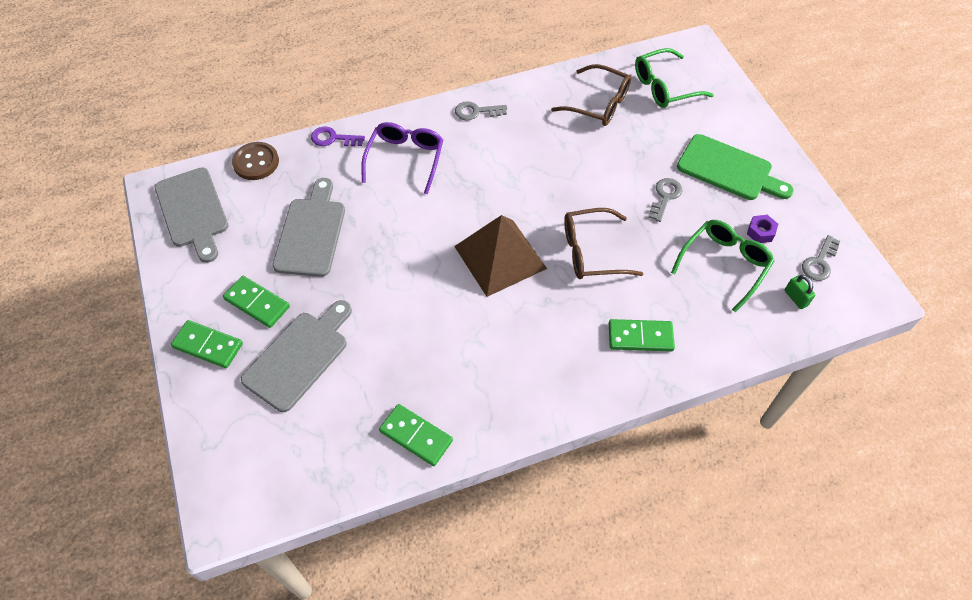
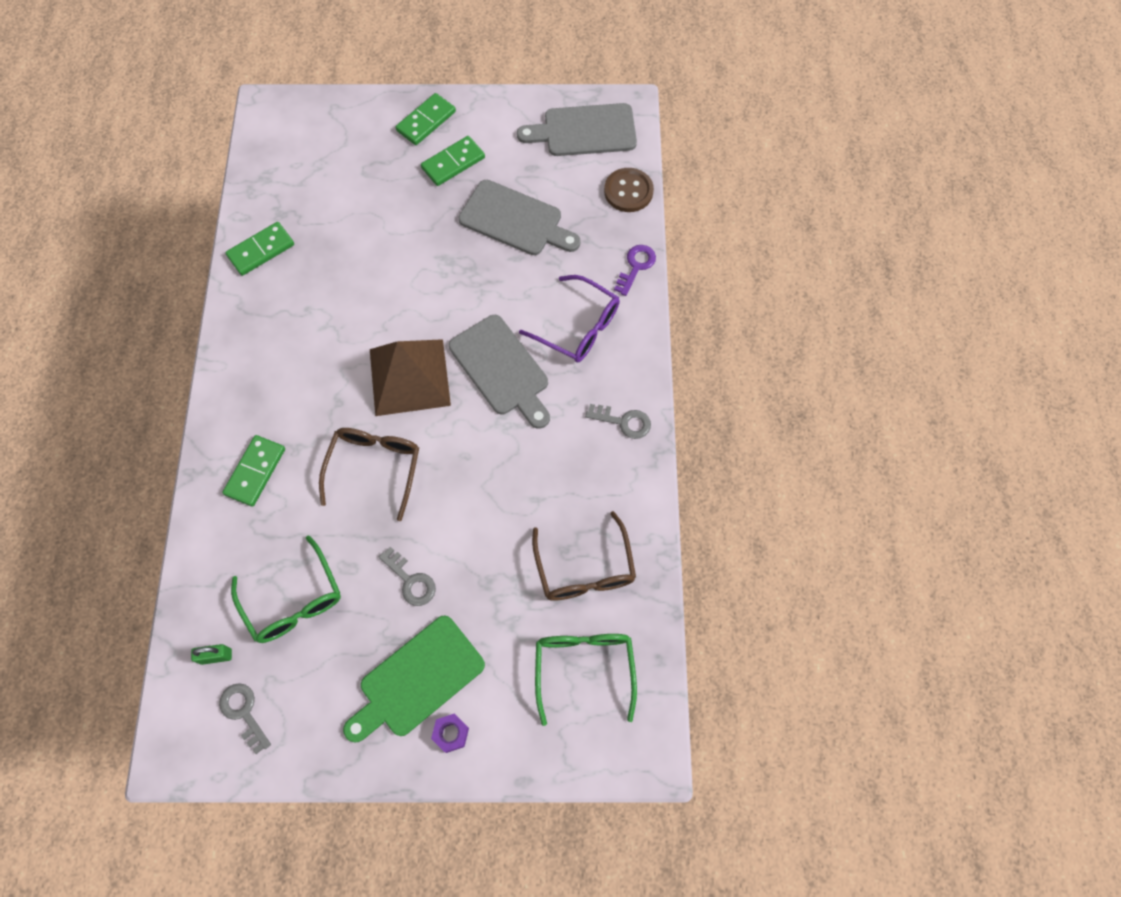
camera: 110 degrees right, 10 degrees up
grey cutting board [241,300,352,412] -> grey cutting board moved to [449,315,550,429]
grey key [455,101,507,120] -> grey key turned 90 degrees clockwise [585,404,651,439]
brown glasses [551,64,631,126] -> brown glasses turned 60 degrees counterclockwise [532,511,636,601]
purple nut [747,215,778,243] -> purple nut moved to [431,714,469,753]

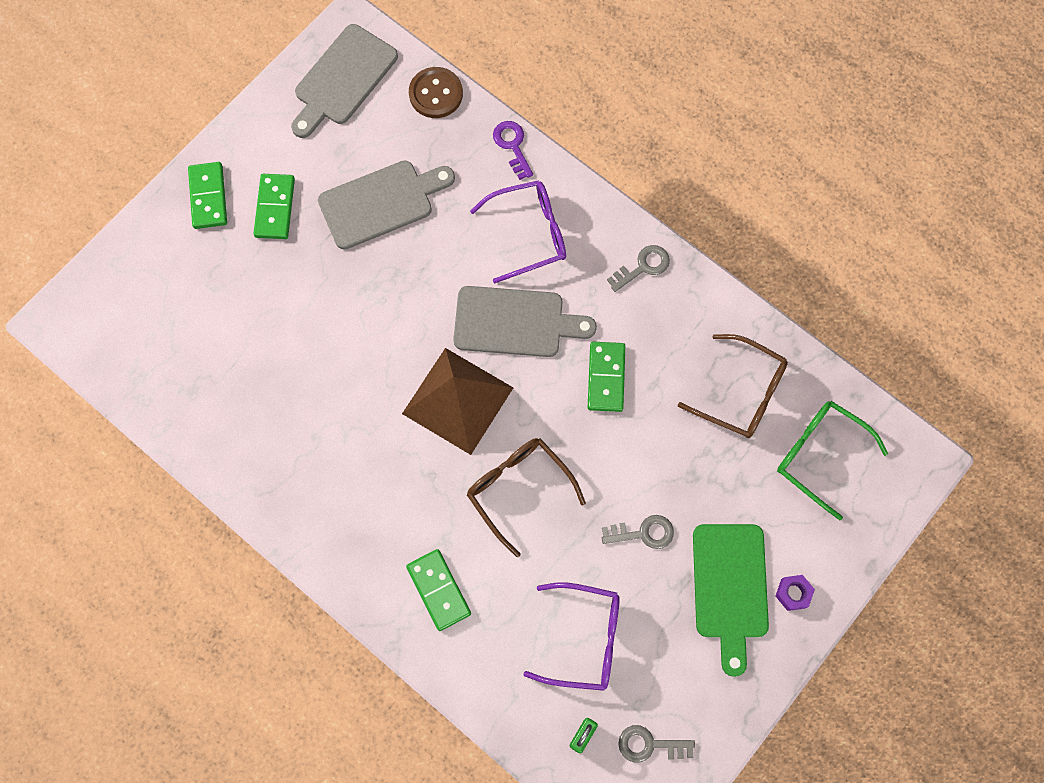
camera: 50 degrees left, 5 degrees up
green domino [225,222,294,276] -> green domino moved to [588,342,625,412]
green glasses [231,535,341,643] -> purple glasses [523,582,620,691]

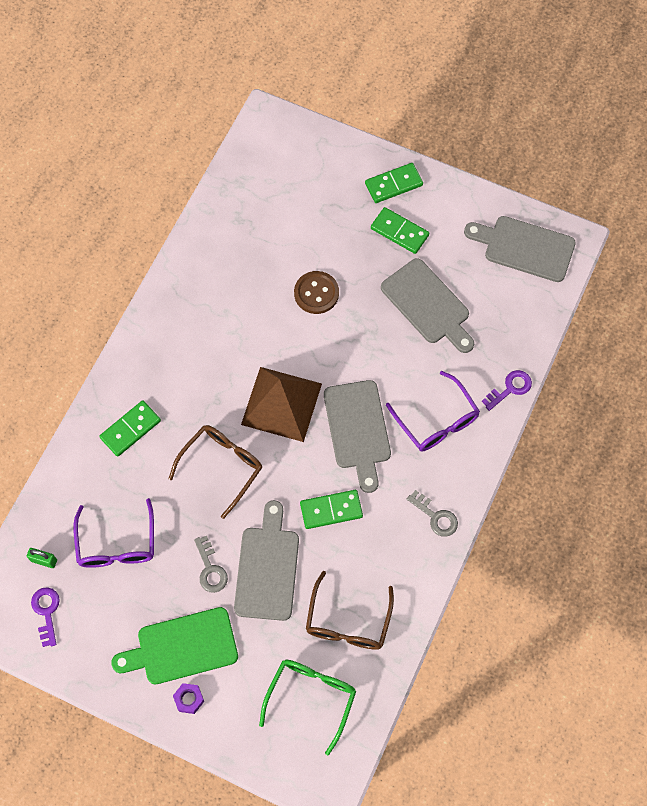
camera: 75 degrees right, 5 degrees down
green domino [253,174,295,239] -> green domino turned 45 degrees clockwise [371,207,429,254]
brown button [409,67,463,118] -> brown button moved to [294,271,339,314]
grey key [618,725,695,763] -> purple key [31,587,60,647]
none -> grey cutting board [234,500,299,621]

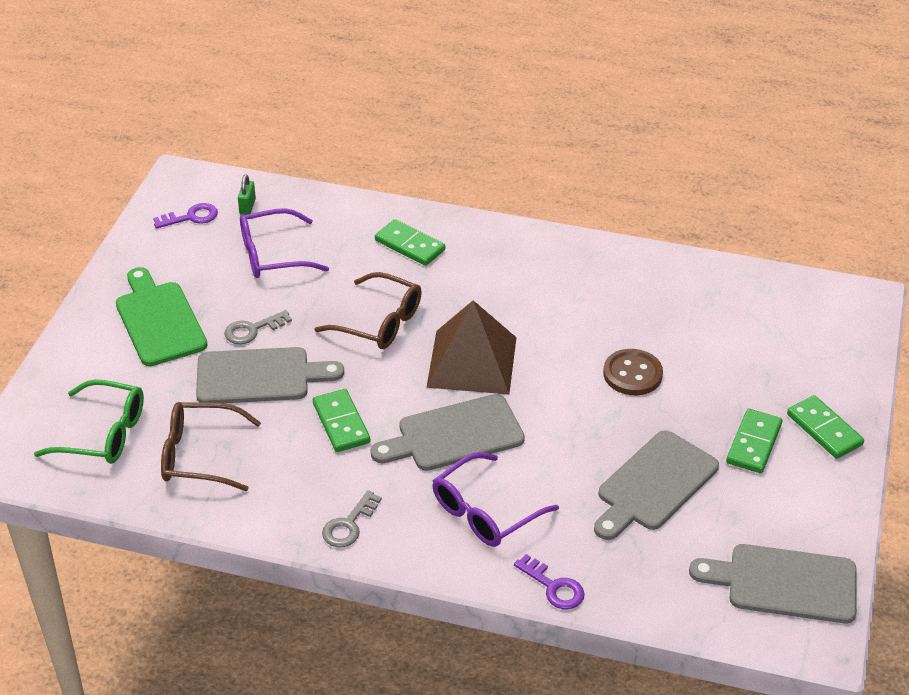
camera: 80 degrees right, 25 degrees down
purple nut [173,683,204,714] -> none
grey cutting board [464,216,576,282] -> grey cutting board turned 90 degrees counterclockwise [689,544,857,623]

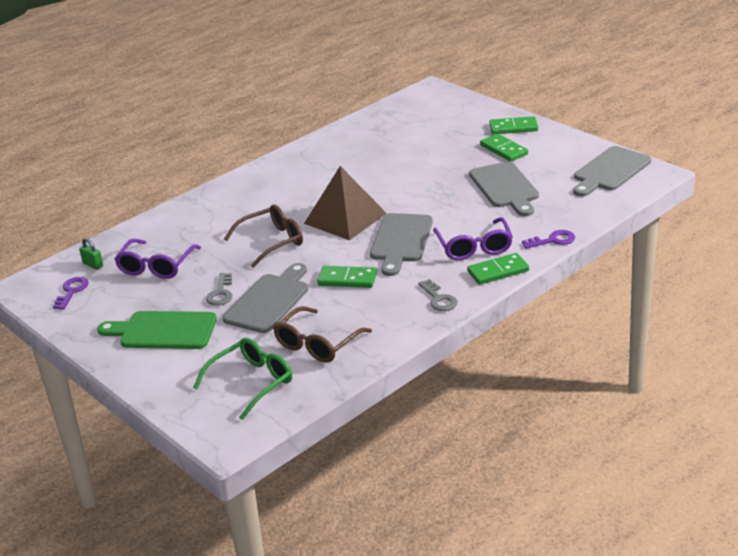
camera: 55 degrees left, 10 degrees down
green domino [375,219,445,266] -> green domino moved to [467,253,529,285]
brown button [603,349,663,395] -> none

